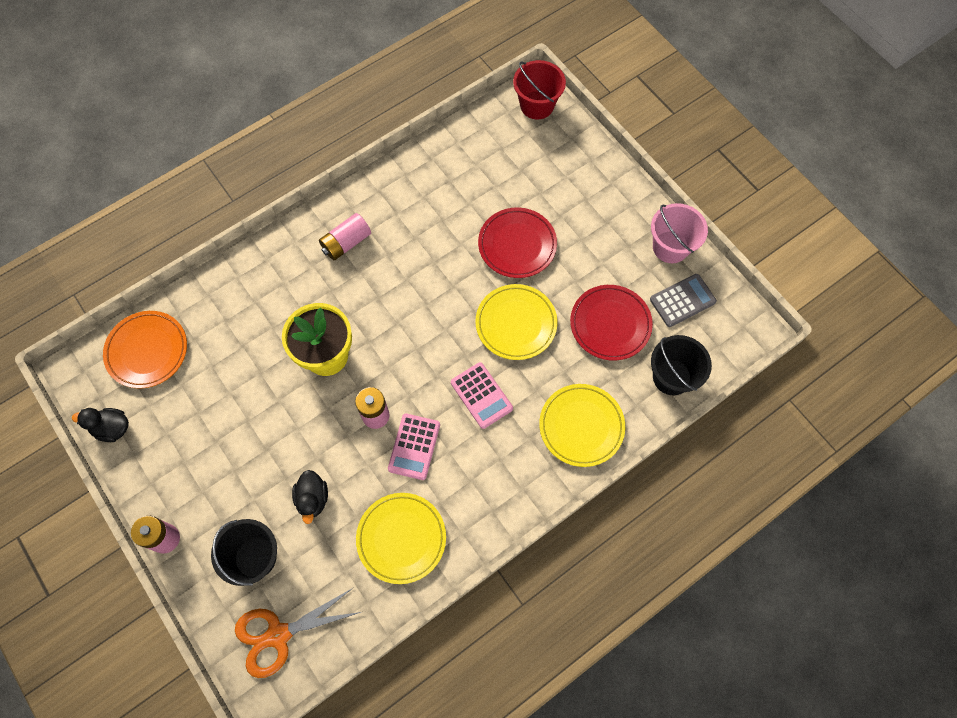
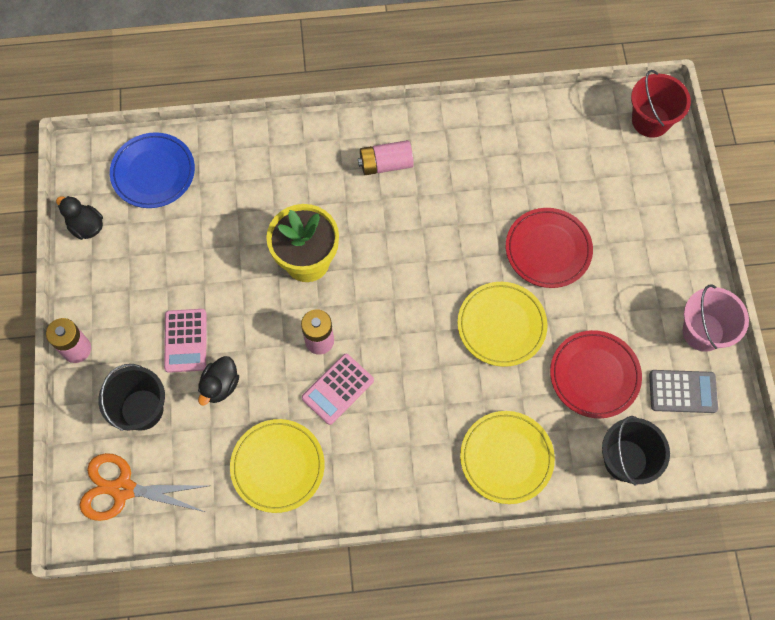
camera: 30 degrees right, 0 degrees up
orange plate [103,311,187,388] -> blue plate [110,132,195,208]
pink calculator [451,362,513,429] -> pink calculator moved to [164,309,206,373]

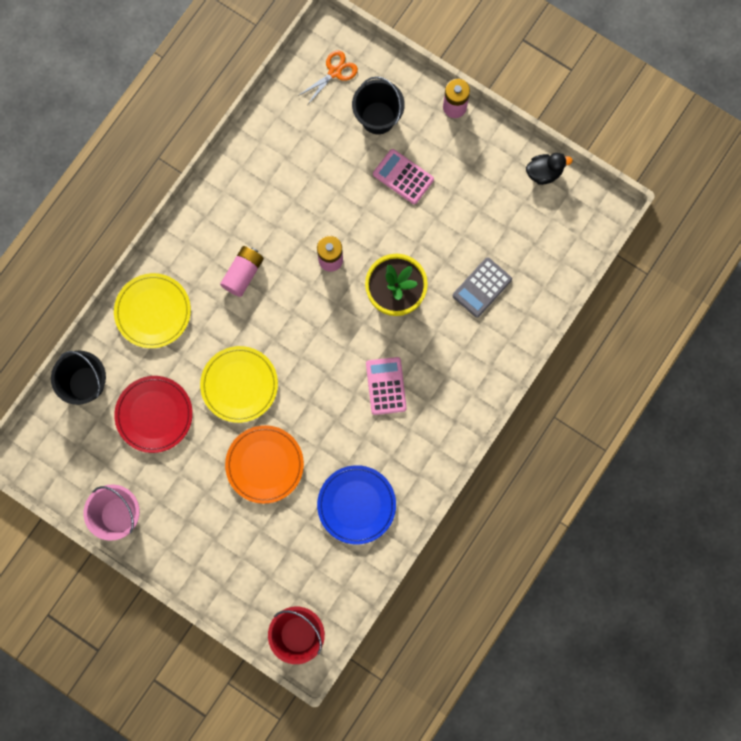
camera: 130 degrees right, 10 degrees up
orange scissors [79,453,208,521] -> orange scissors [298,50,358,104], size x0.65
blue plate [110,132,195,208] -> blue plate moved to [317,465,396,544]
black duck [198,356,239,405] -> none
yellow plate [230,419,324,513] -> none
pink calculator [302,354,374,425] -> pink calculator moved to [366,357,407,415]
pink battery [358,140,414,175] -> pink battery moved to [220,246,264,297]
red plate [506,208,593,288] -> orange plate [225,425,304,504]
grey calculator [649,370,718,413] -> grey calculator moved to [453,257,512,318]

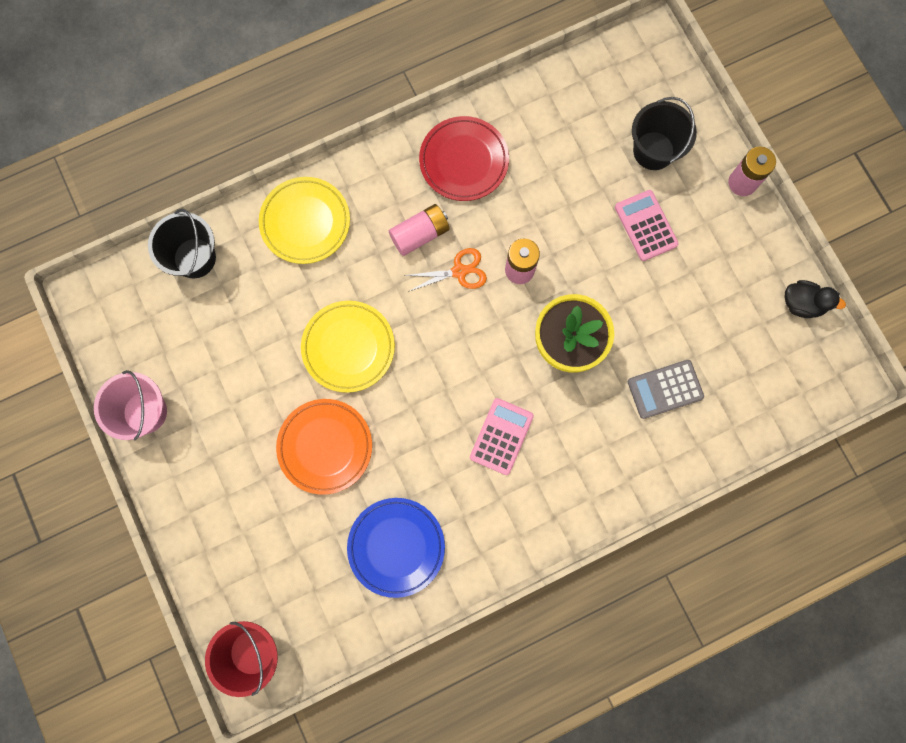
camera: 30 degrees right, 0 degrees up
red plate [114,376,193,453] -> red plate moved to [419,116,509,201]
orange scissors [298,50,358,104] -> orange scissors moved to [404,248,487,292]

